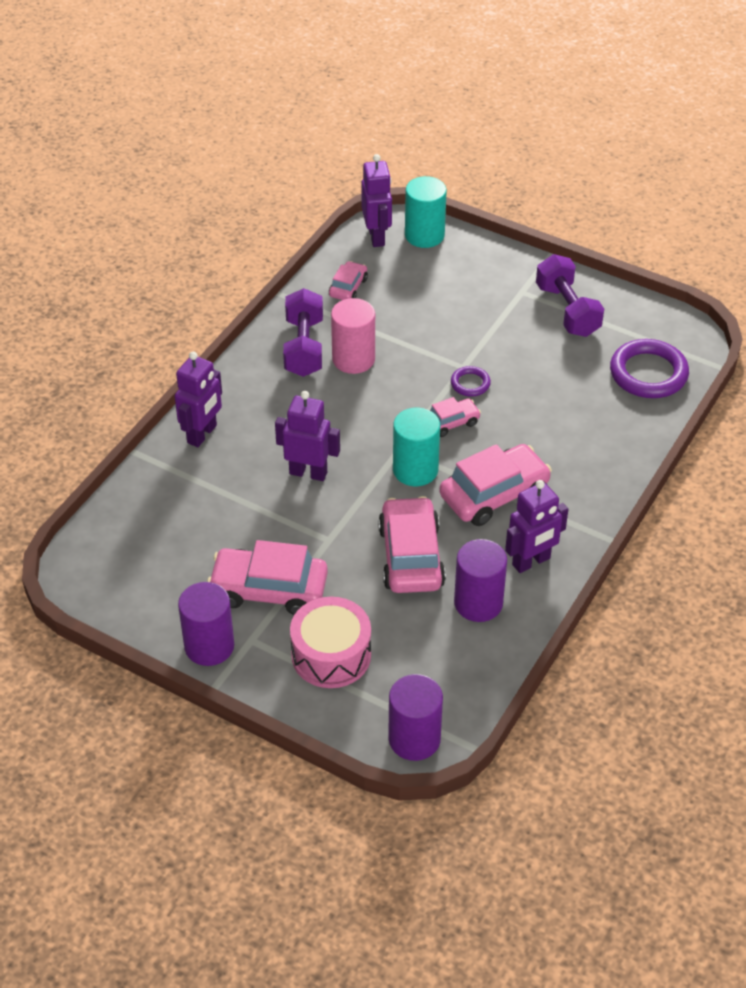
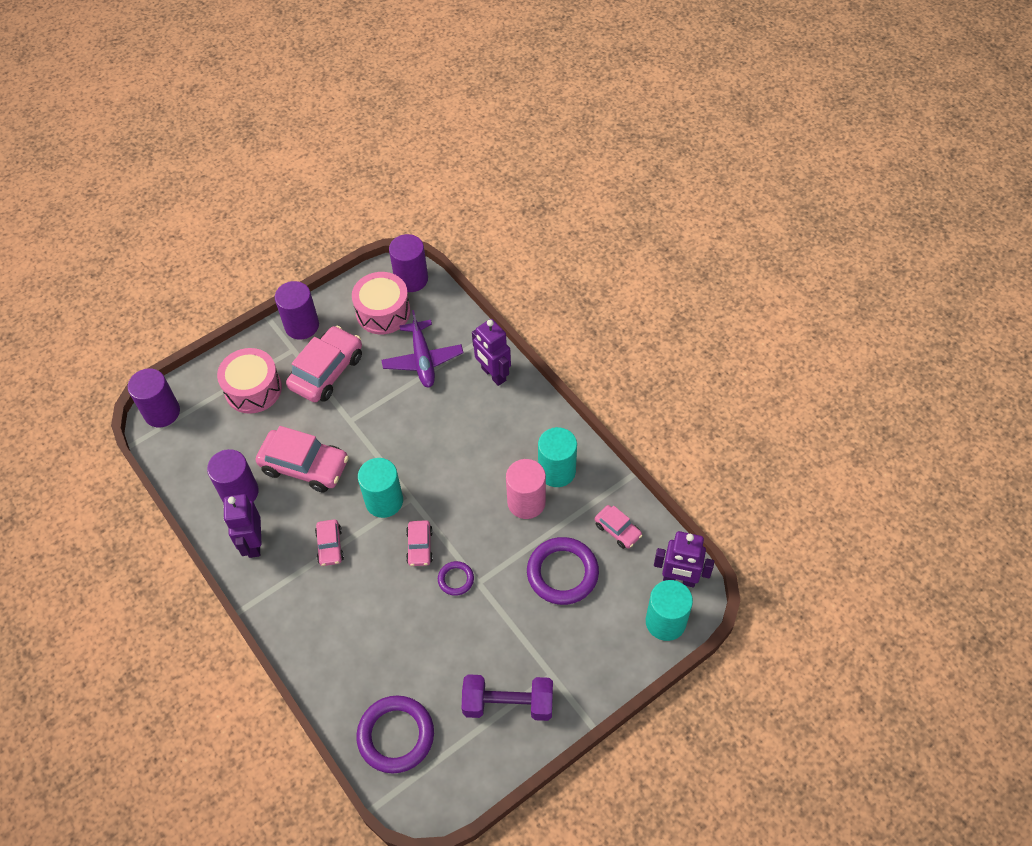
camera: 115 degrees right, 10 degrees up
purple robot [275,391,340,481] -> none
purple dumbbell [283,288,323,377] -> turquoise cylinder [538,427,577,487]
pink car [439,444,552,526] -> pink car [315,519,344,566], size x0.53
none -> pink drum [352,272,411,334]
none -> purple plane [381,310,463,387]
none -> purple cylinder [389,234,428,292]
none -> purple ring [527,537,599,605]

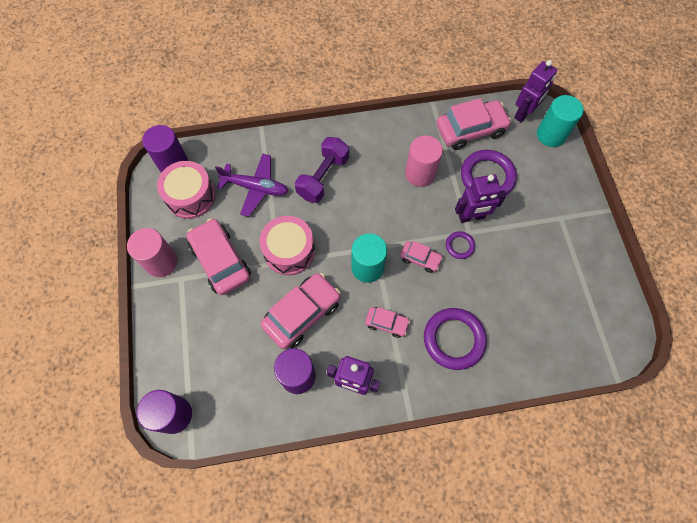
camera: 65 degrees left, 10 degrees up
pink drum [217,348,282,414] -> pink drum moved to [259,216,315,275]
purple cylinder [275,281,319,340] -> pink cylinder [127,228,178,277]
purple ring [357,695,434,774] -> purple ring moved to [424,308,487,370]
purple dumbbell [462,674,553,721] -> purple dumbbell moved to [295,137,349,203]
purple robot [472,319,511,386] -> purple robot moved to [455,174,506,223]
turquoise cylinder [538,427,577,487] -> none
pink car [595,505,642,549] -> pink car [436,98,512,150], size x1.90

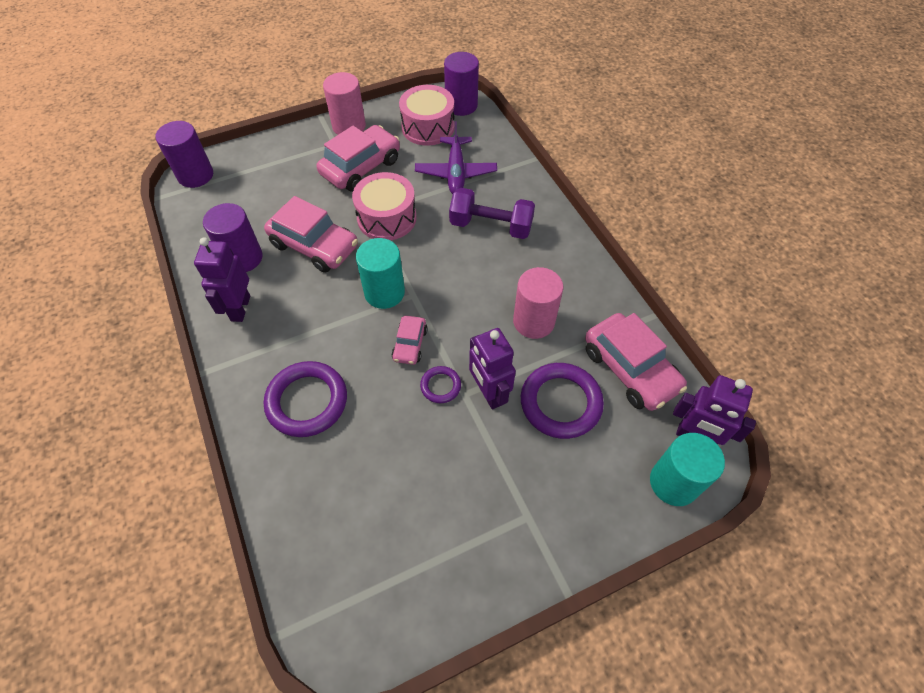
camera: 75 degrees right, 10 degrees down
pink car [365,307,410,338] -> none

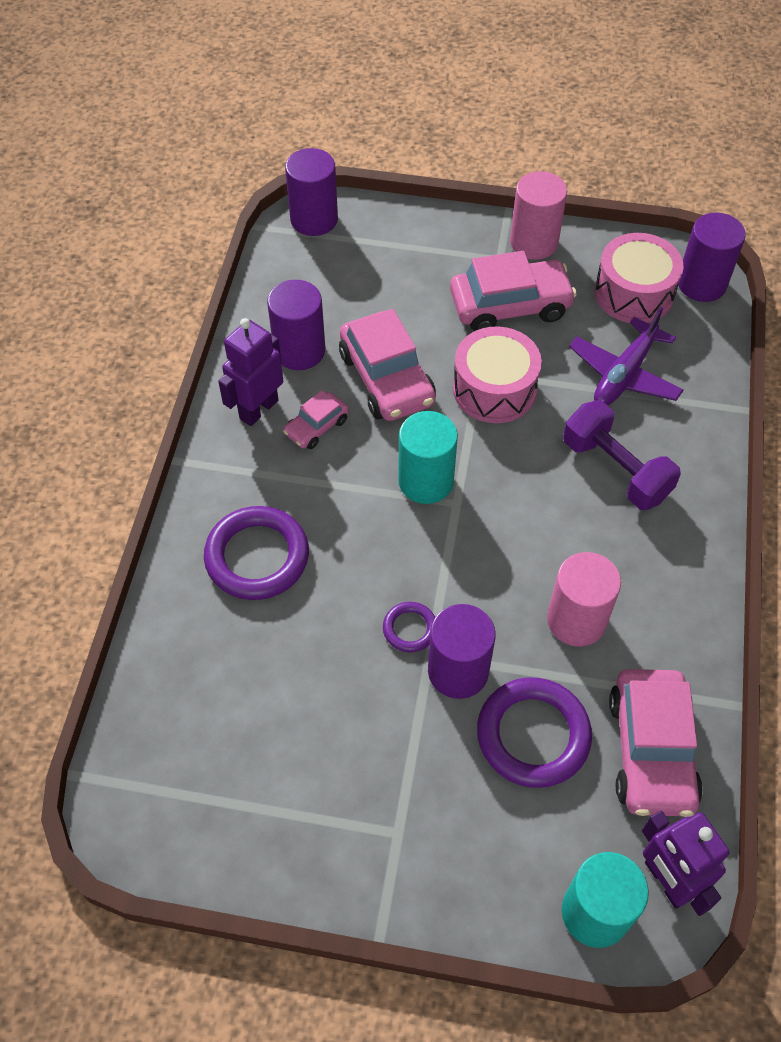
camera: 35 degrees right, 0 degrees up
pink car [392,316,428,365] -> pink car moved to [283,390,349,449]
purple robot [469,328,516,410] -> purple cylinder [428,604,496,699]

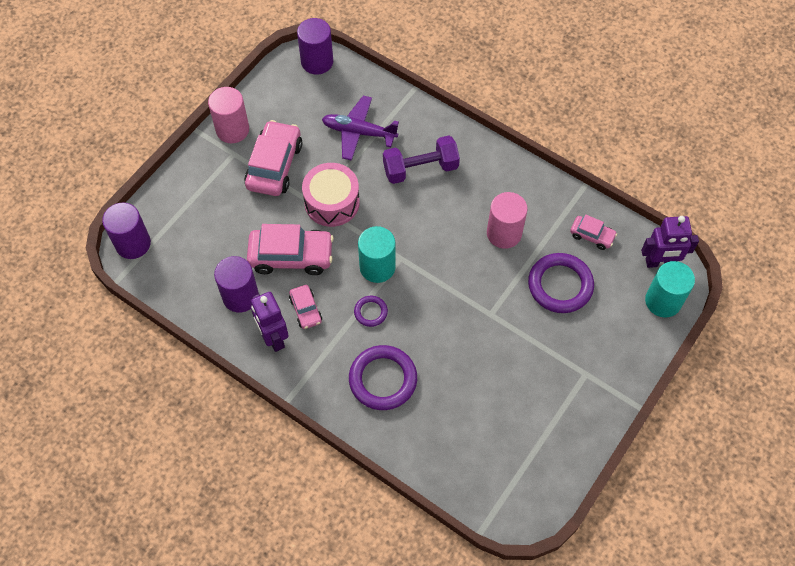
camera: 65 degrees left, 5 degrees up
purple ring [383,602,435,652] -> purple ring moved to [354,296,388,327]
purple cylinder [428,604,496,699] -> none
purple plane [569,307,683,406] -> purple plane turned 135 degrees clockwise [322,96,399,161]
pink drum [595,233,684,323] -> none
pink car [609,669,703,817] -> pink car [570,215,617,250], size x0.53

